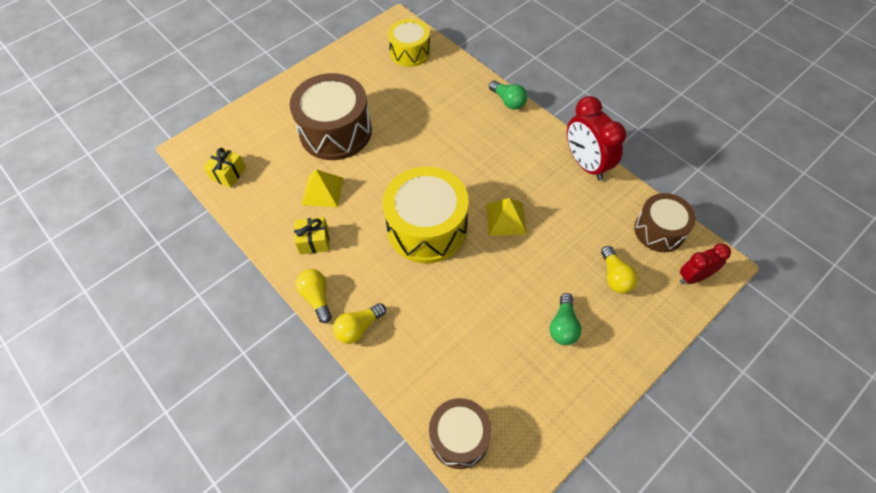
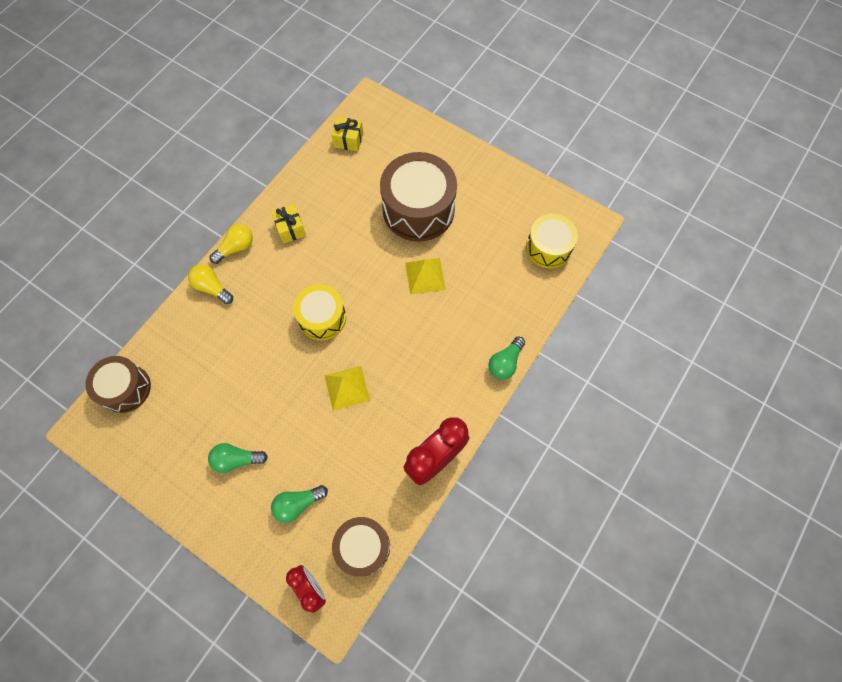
camera: 75 degrees right, 10 degrees up
yellow pyramid [302,169,344,207] -> yellow pyramid moved to [405,258,446,294]
yellow drum [383,167,469,263] -> yellow drum [293,284,346,340], size x0.61
yellow light bulb [601,246,638,293] -> green light bulb [271,485,328,523]

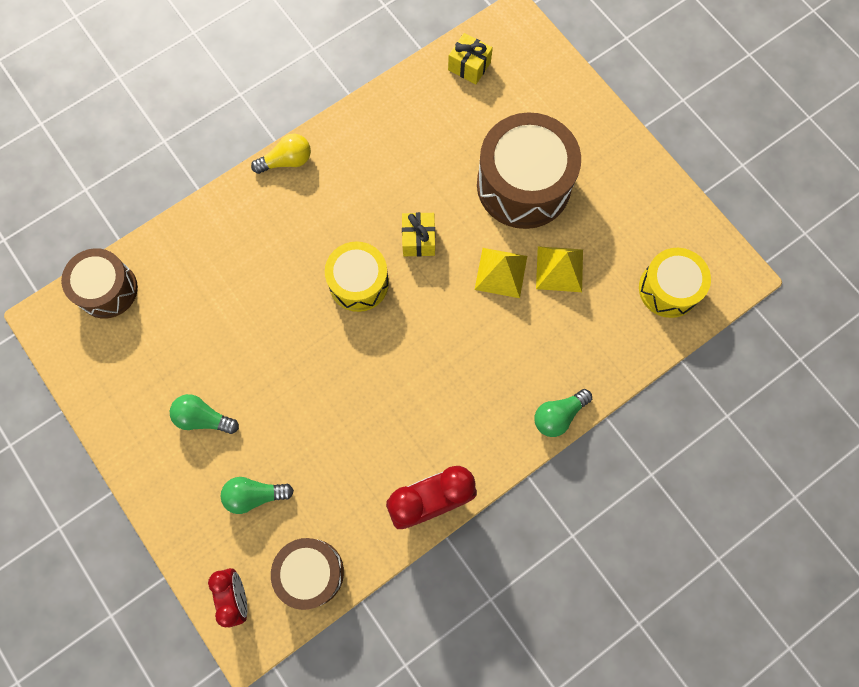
camera: 20 degrees right, 5 degrees up
yellow light bulb [188,264,233,304] -> none
yellow gift [271,204,306,244] -> yellow gift moved to [402,212,435,257]
yellow pyramid [324,366,370,411] -> yellow pyramid moved to [536,246,583,292]

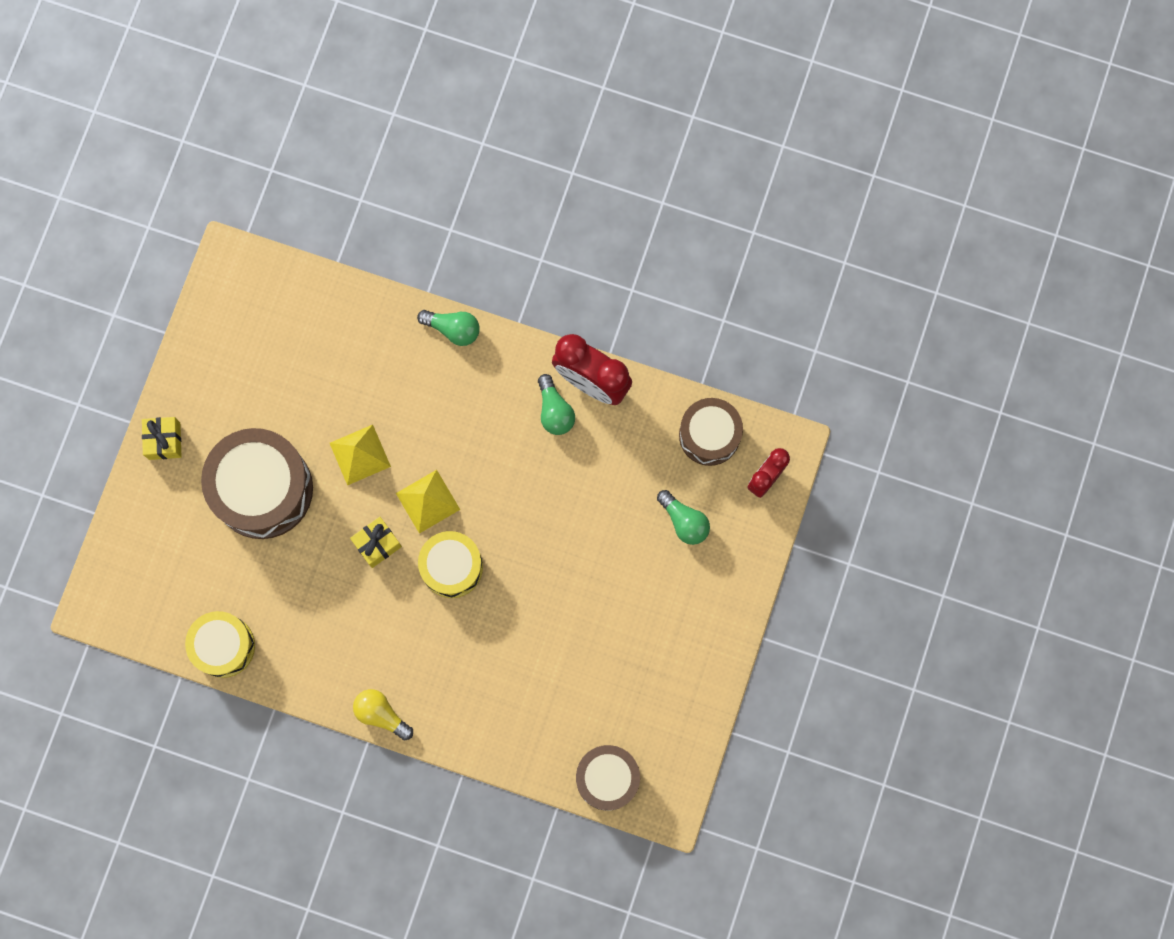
camera: 125 degrees left, 5 degrees up
green light bulb [170,394,239,434] -> green light bulb moved to [538,374,575,435]
yellow gift [448,33,493,84] -> yellow gift moved to [142,417,182,460]
yellow pyramid [536,246,583,292] -> yellow pyramid moved to [396,470,460,534]
yellow drum [639,248,711,318] -> yellow drum moved to [185,611,255,678]

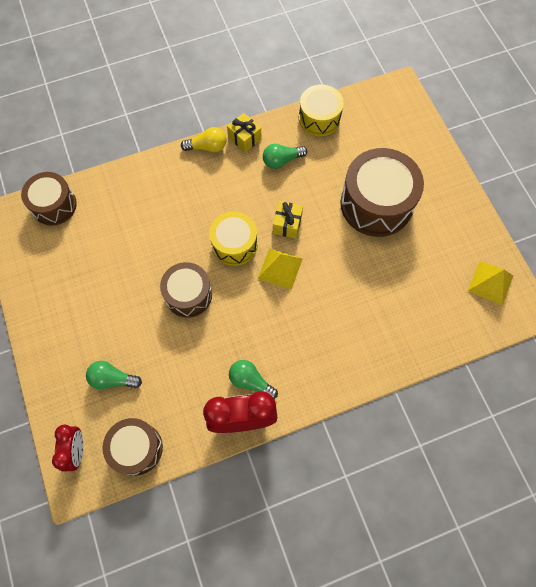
camera: 140 degrees right, 10 degrees down
yellow gift [142,417,182,460] -> yellow gift moved to [227,113,261,153]
yellow pyramid [330,425,391,485] -> yellow pyramid moved to [468,261,513,306]
green light bulb [417,310,480,346] -> green light bulb moved to [263,144,307,169]
none -> brown drum [160,262,212,318]

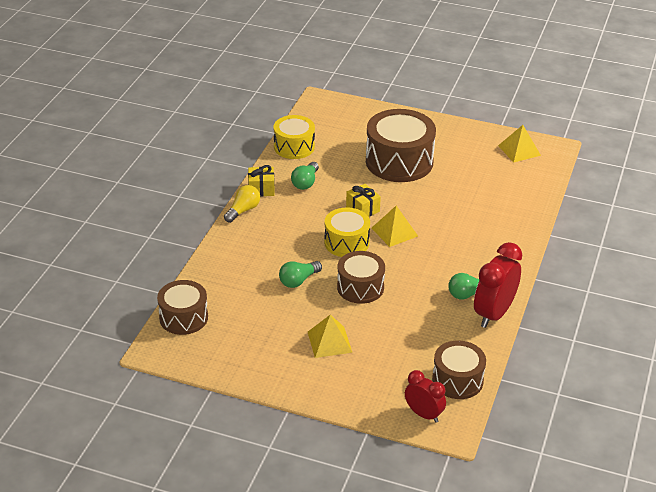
camera: 50 degrees left, 30 degrees down
green light bulb [86,361,142,389] -> green light bulb moved to [279,261,322,288]
none -> yellow pyramid [308,315,352,358]

